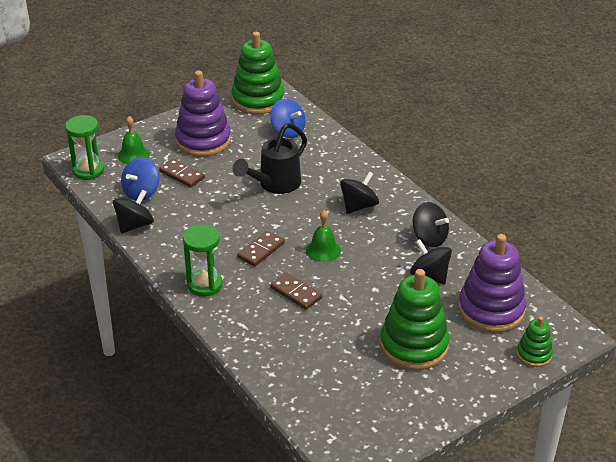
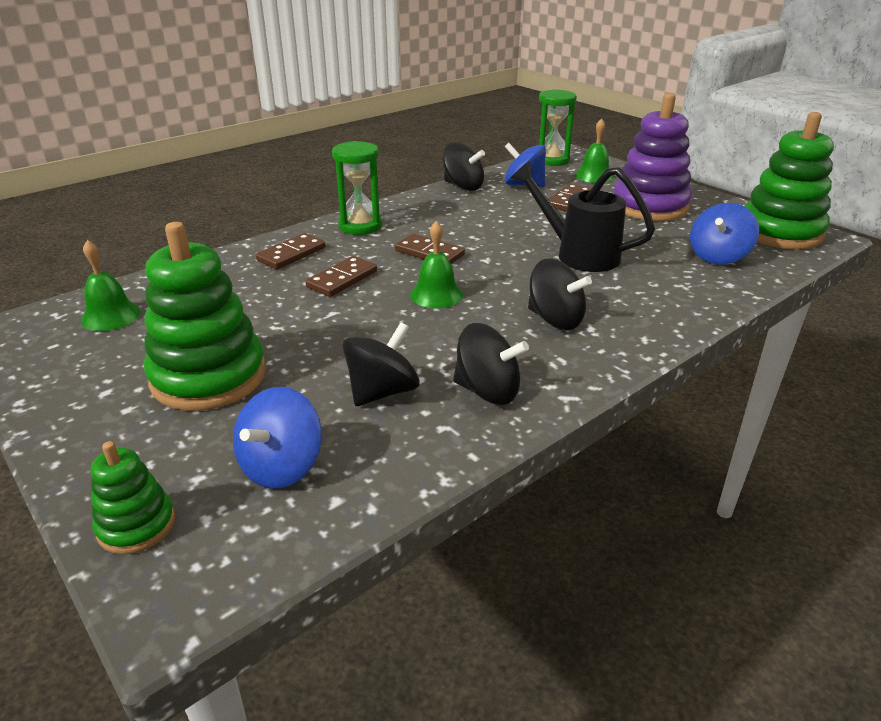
camera: 85 degrees right, 5 degrees down
black spinning top [413,202,449,247] -> black spinning top turned 105 degrees counterclockwise [453,323,529,405]
purple stacking toy [458,234,526,333] -> blue spinning top [233,387,322,489]
none -> green bell [81,240,141,331]
none -> brown domino [256,233,325,269]

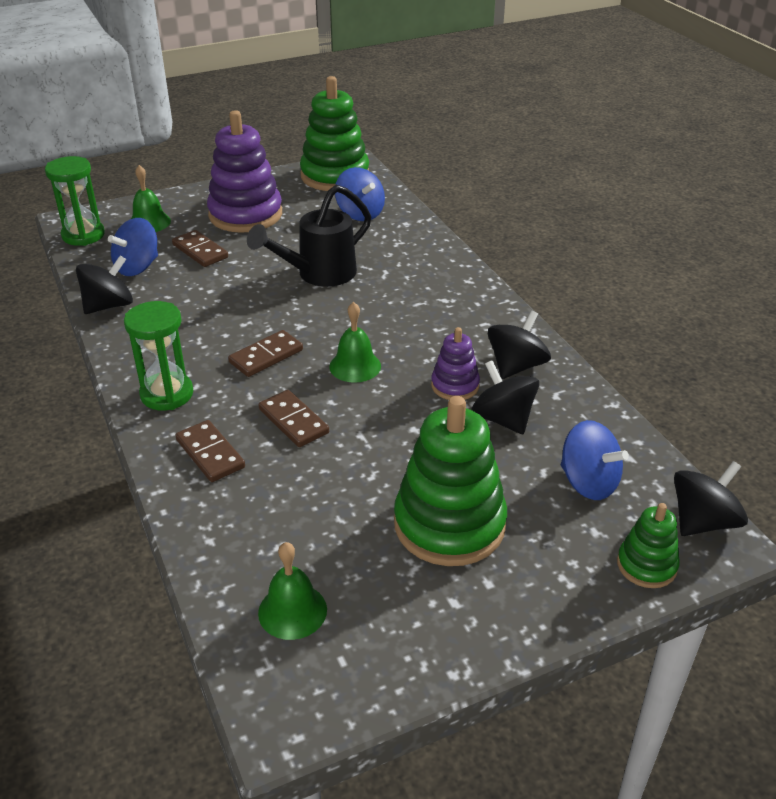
camera: 75 degrees left, 5 degrees up
black spinning top [528,258,592,330] -> black spinning top moved to [674,461,748,536]
none -> purple stacking toy [431,327,480,400]

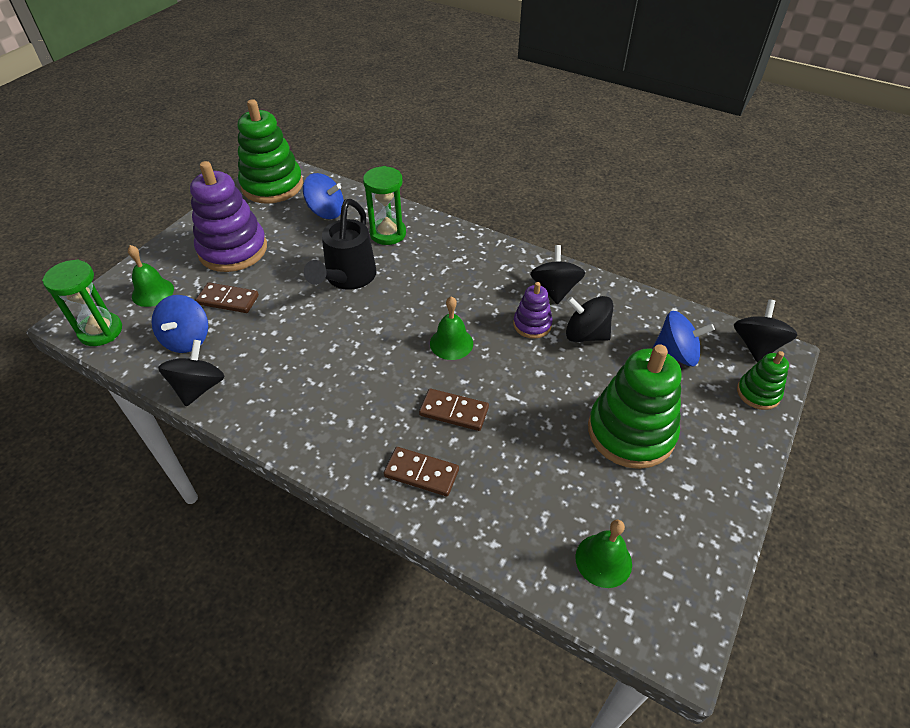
camera: 35 degrees left, 10 degrees up
green hourglass [124,301,193,410] -> green hourglass moved to [363,166,406,245]
brown domino [228,330,303,377] -> none

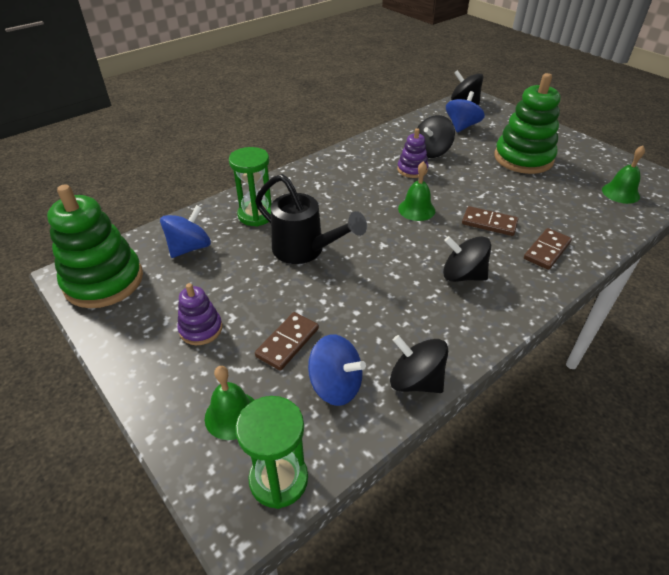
camera: 70 degrees left, 5 degrees down
purple stacking toy [190,161,267,272] -> purple stacking toy [177,283,222,345], size x0.51
brown domino [419,389,489,431] -> brown domino turned 75 degrees clockwise [462,206,519,236]
black spinning top [530,245,585,304] -> black spinning top moved to [443,236,491,282]
green stacking toy [737,351,789,410] -> none

